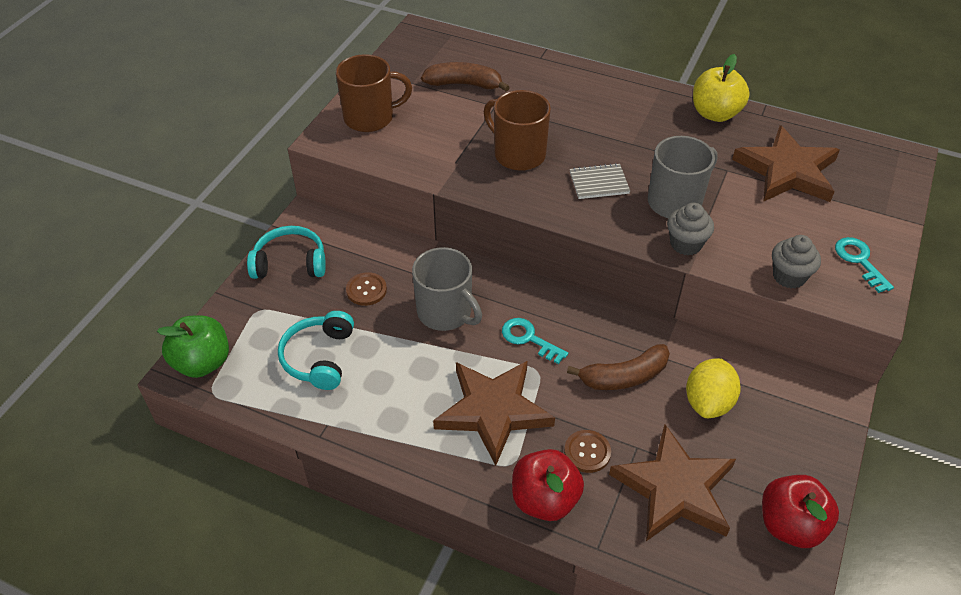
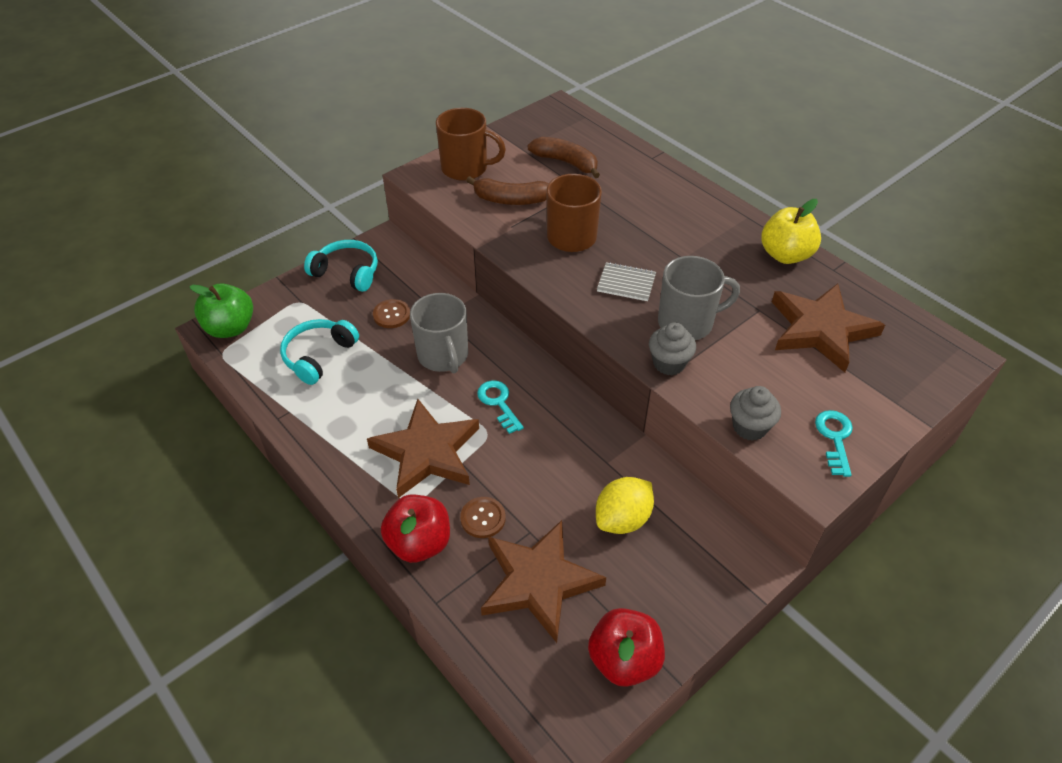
camera: 25 degrees right, 0 degrees up
brown banana [567,344,670,390] -> brown banana moved to [466,176,549,205]

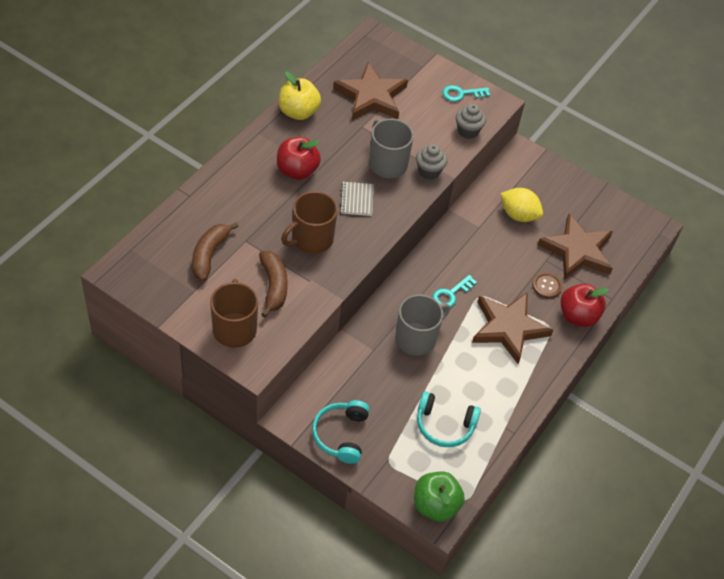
camera: 110 degrees left, 5 degrees up
brown button [373,299,410,328] -> none
red apple [588,608,665,687] -> red apple moved to [277,137,321,180]

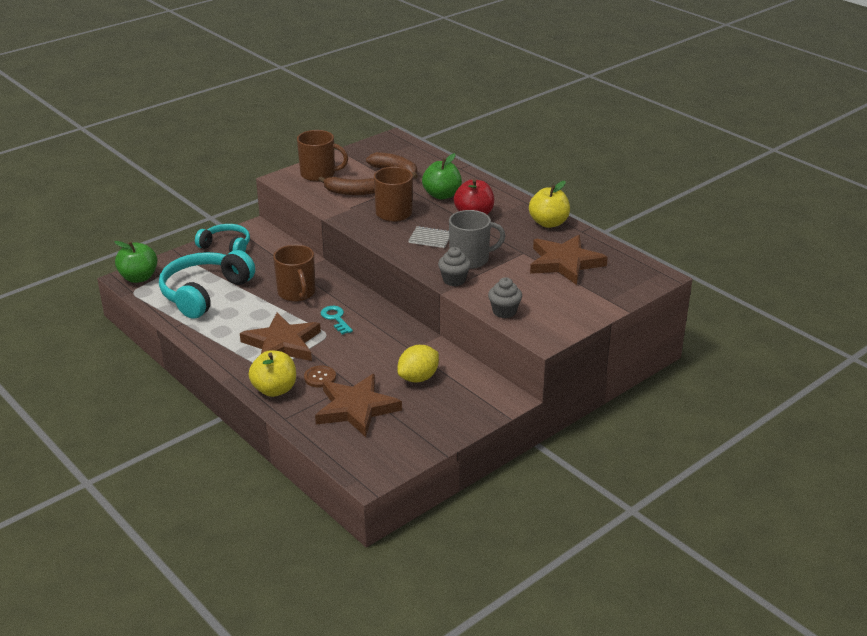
camera: 110 degrees right, 20 degrees down
grey mug [395,294,450,356] -> brown mug [273,245,315,302]
turquoise headphones [417,391,481,447] -> turquoise headphones [159,250,255,319], size x1.66
turquoise key [442,85,490,102] -> none
red apple [561,283,609,327] -> yellow apple [249,350,296,397]
none -> green apple [422,153,462,200]

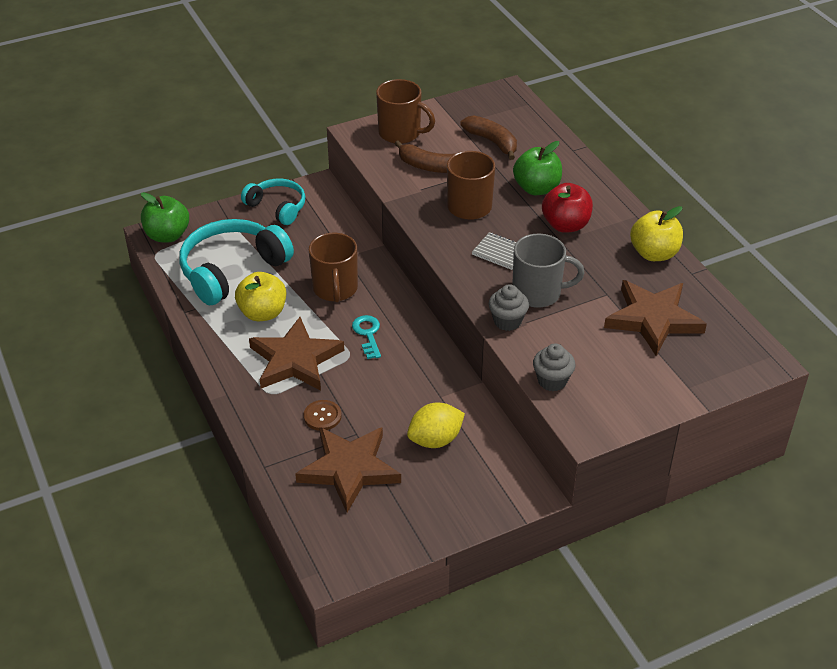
camera: 15 degrees right, 10 degrees up
yellow apple [249,350,296,397] -> yellow apple moved to [235,272,286,321]

